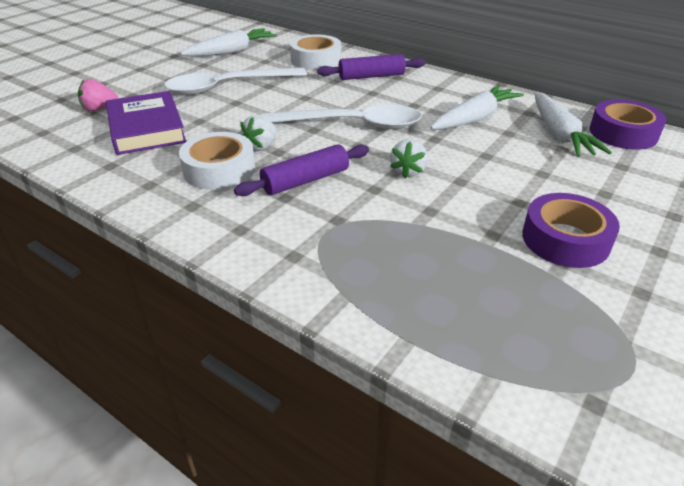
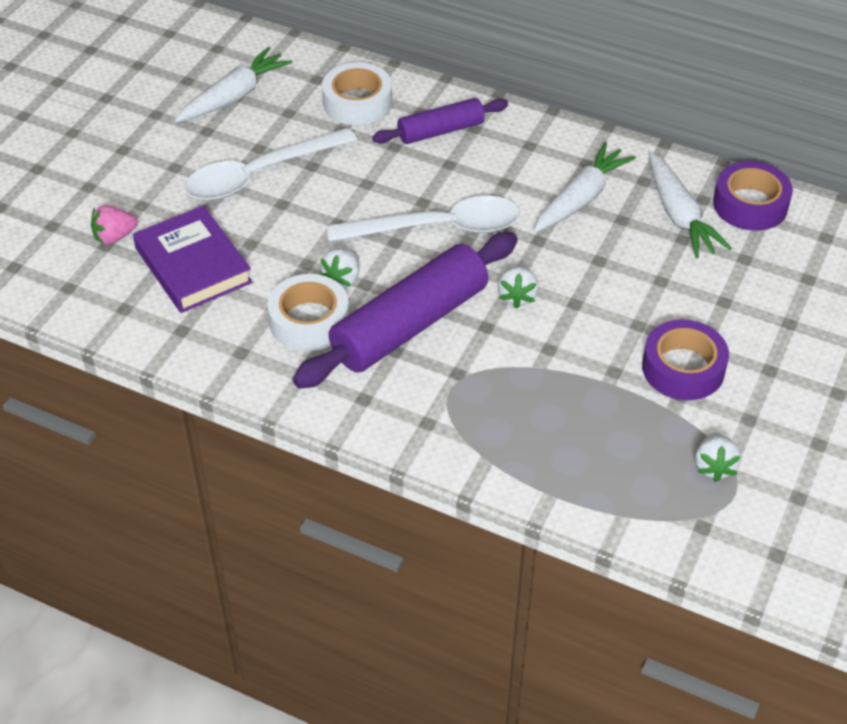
camera: 10 degrees left, 10 degrees up
purple rolling pin [234,144,369,196] -> purple rolling pin [293,232,518,389], size x1.77
none -> white strawberry [695,433,741,482]

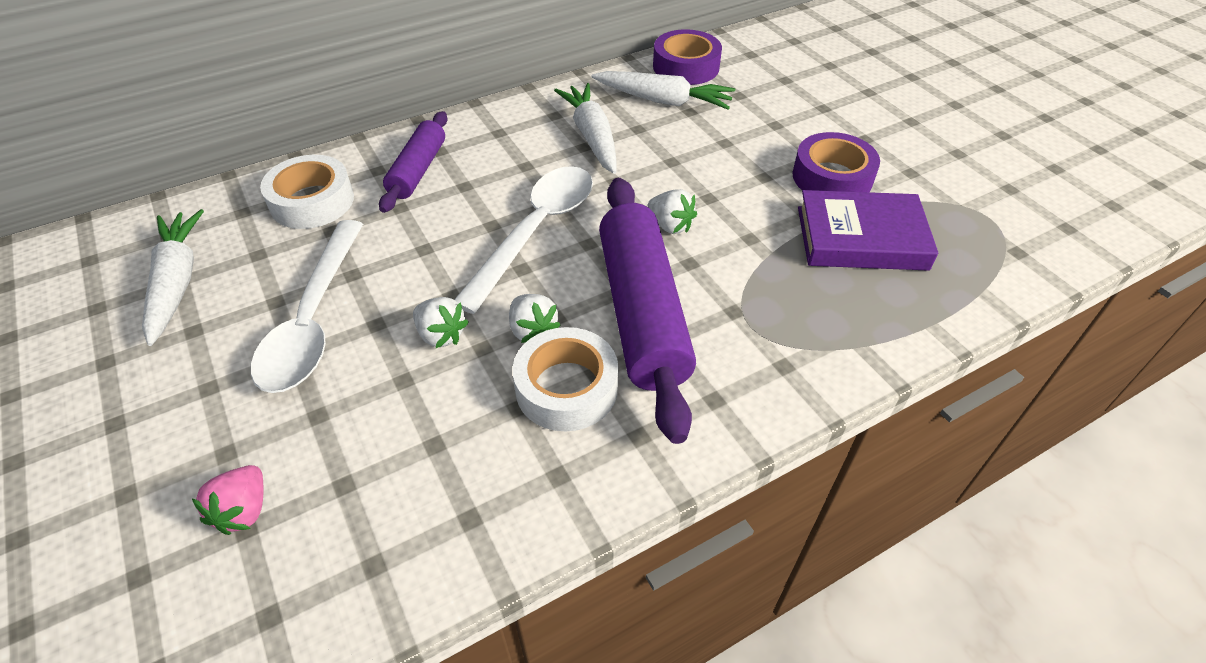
camera: 55 degrees left, 0 degrees up
purple book [133,206,253,313] -> purple book moved to [798,190,938,271]
white strawberry [695,433,741,482] -> white strawberry moved to [413,297,469,348]

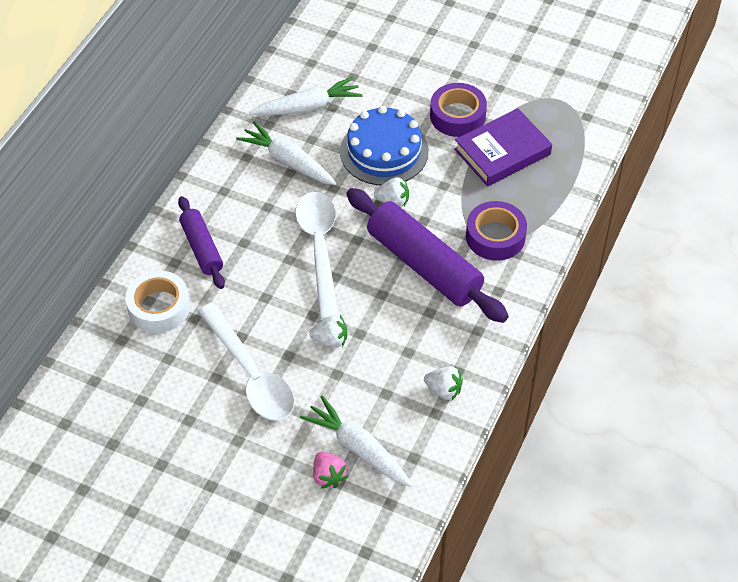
camera: 35 degrees left, 5 degrees up
white carrot [142,209,204,346] -> white carrot moved to [300,396,413,487]
white strawberry [509,294,560,343] -> white strawberry moved to [424,366,463,400]
white tape [512,327,618,431] -> none
purple tape [653,29,722,85] -> purple tape moved to [466,201,527,261]
none -> blue cake [340,106,429,185]

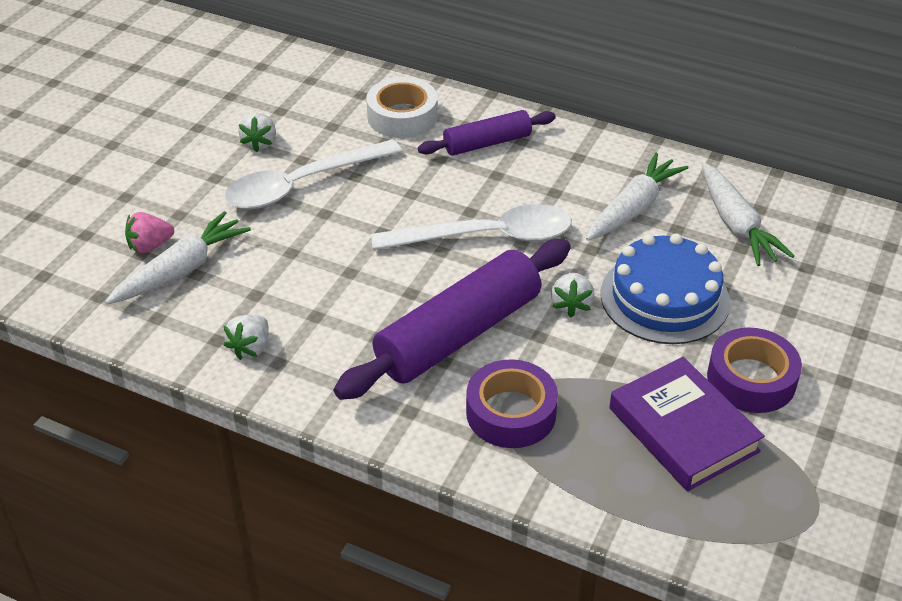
camera: 90 degrees right, 10 degrees down
white strawberry [309,315,347,348] -> white strawberry moved to [238,113,276,152]

